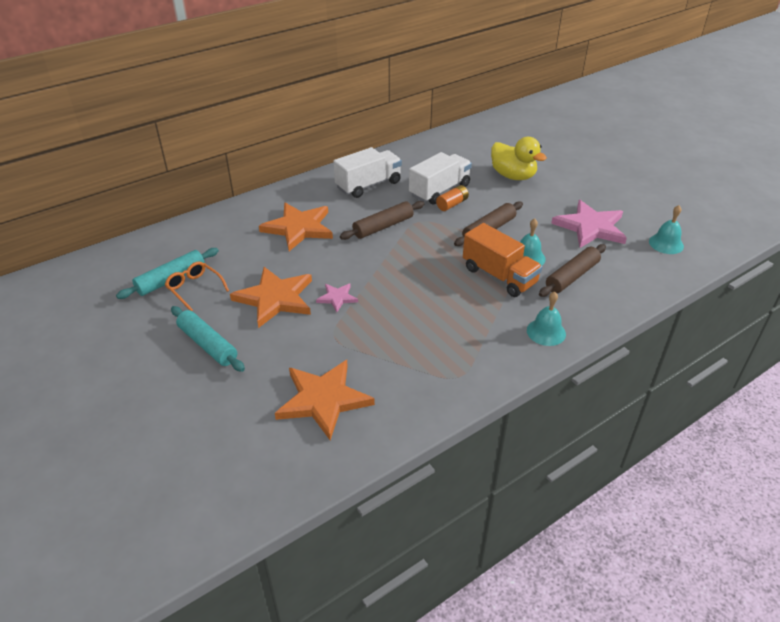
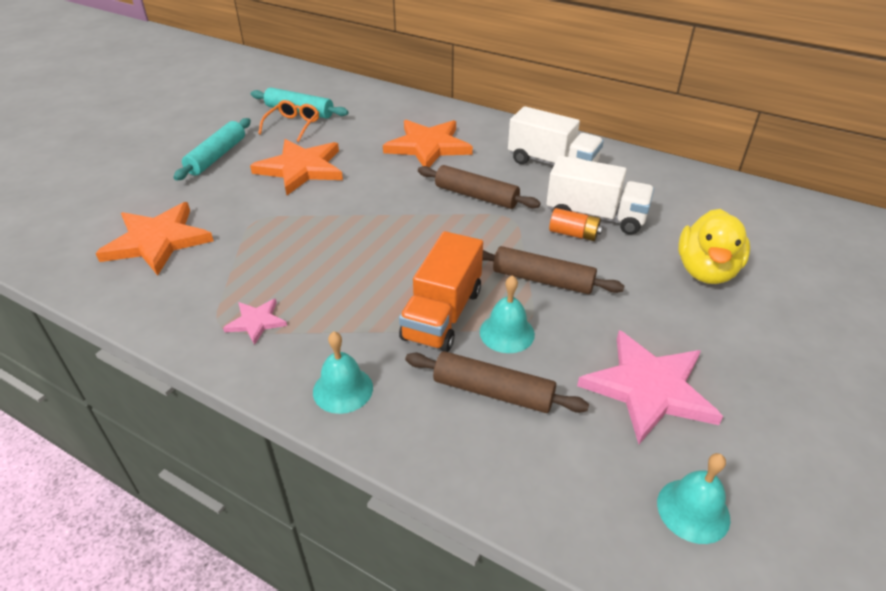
camera: 65 degrees right, 0 degrees up
pink star [316,283,358,312] -> pink star moved to [223,299,287,345]

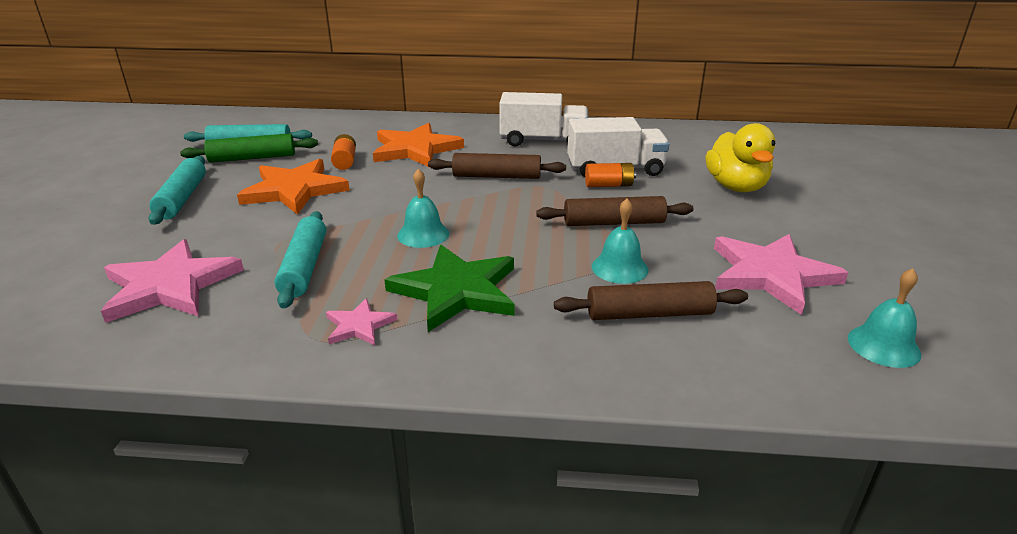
camera: 25 degrees left, 10 degrees down
orange star [95,202,214,276] -> pink star [101,239,244,323]
orange glasses [258,100,319,142] -> green rolling pin [180,133,318,163]
turquoise bell [313,332,373,414] -> turquoise bell moved to [397,169,449,248]
orange truck [399,231,483,352] -> none
none -> turquoise rolling pin [275,211,326,309]
none -> orange battery [331,134,356,170]
none -> green star [384,245,515,332]

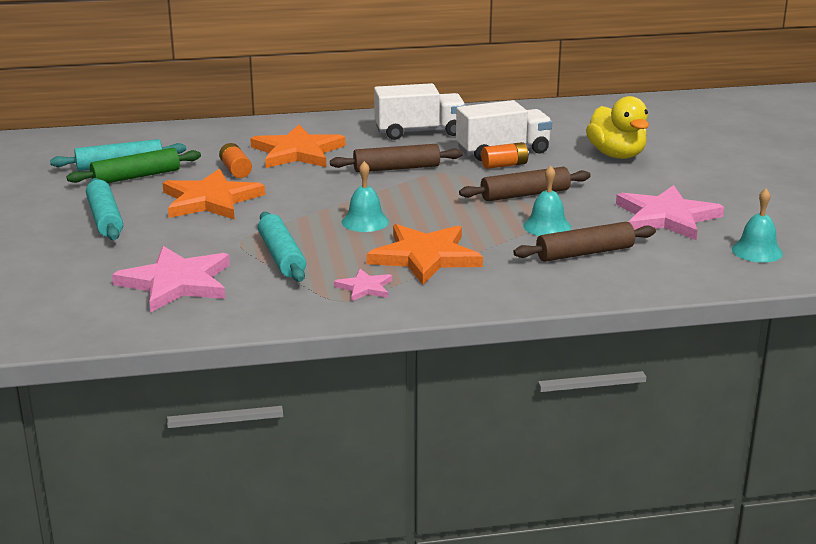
camera: 15 degrees left, 5 degrees down
green star [384,245,515,332] -> orange star [367,224,483,285]

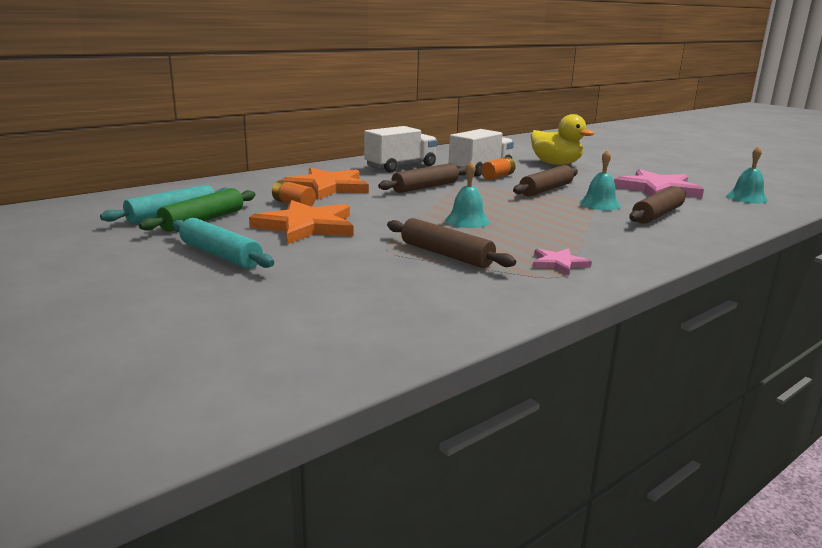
camera: 30 degrees left, 5 degrees down
pink star [112,246,230,312] -> none
turquoise rolling pin [258,212,306,282] -> brown rolling pin [387,218,516,268]
orange star [367,224,483,285] -> none

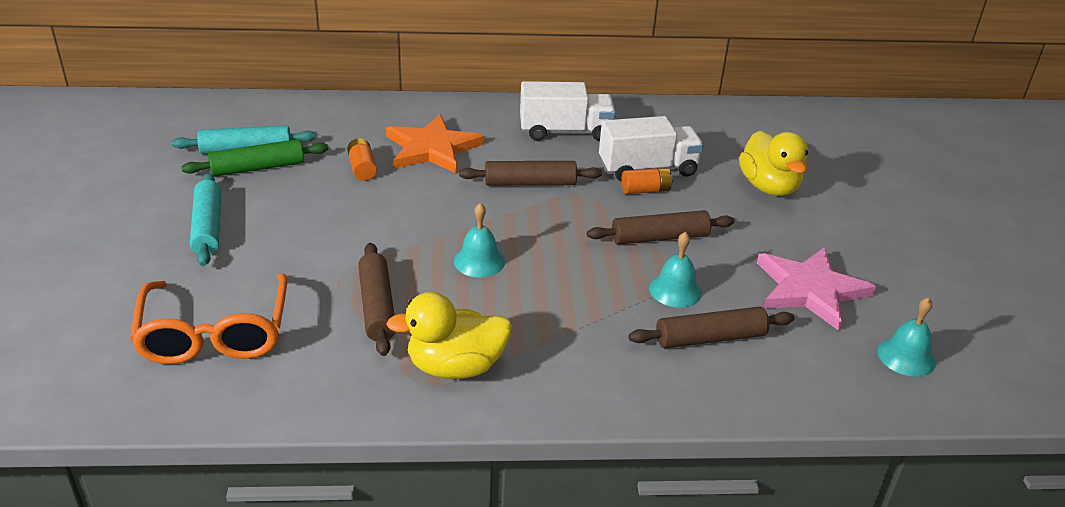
camera: 35 degrees right, 15 degrees up
orange star [249,200,353,245] -> none
pink star [533,248,592,275] -> yellow duck [386,292,512,379]
none -> orange glasses [130,274,288,364]

